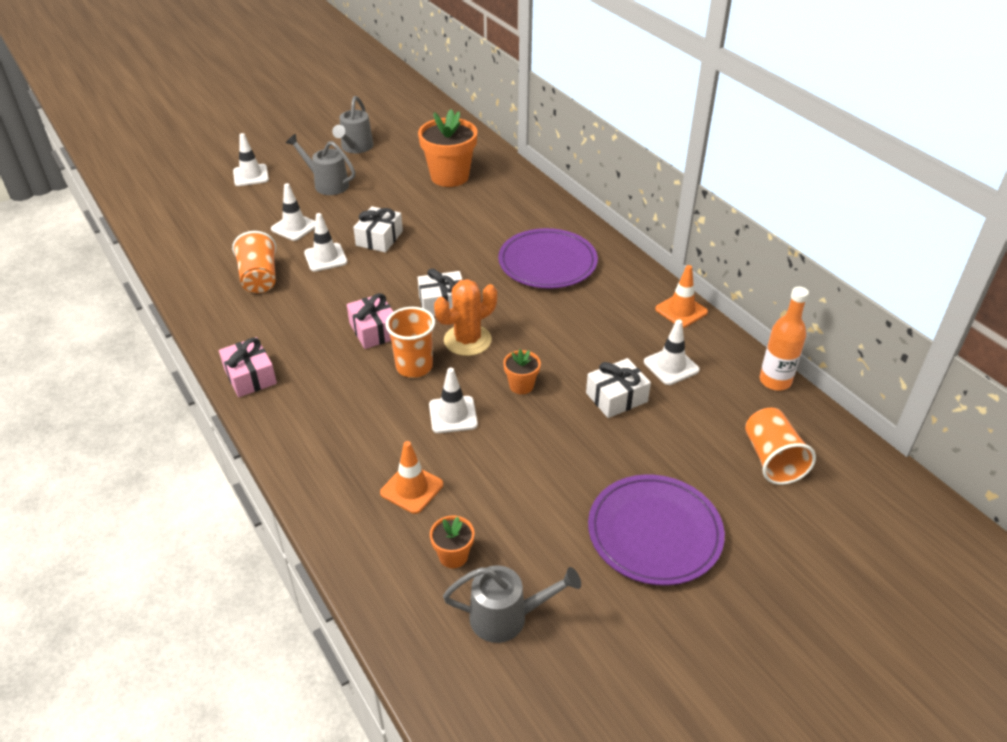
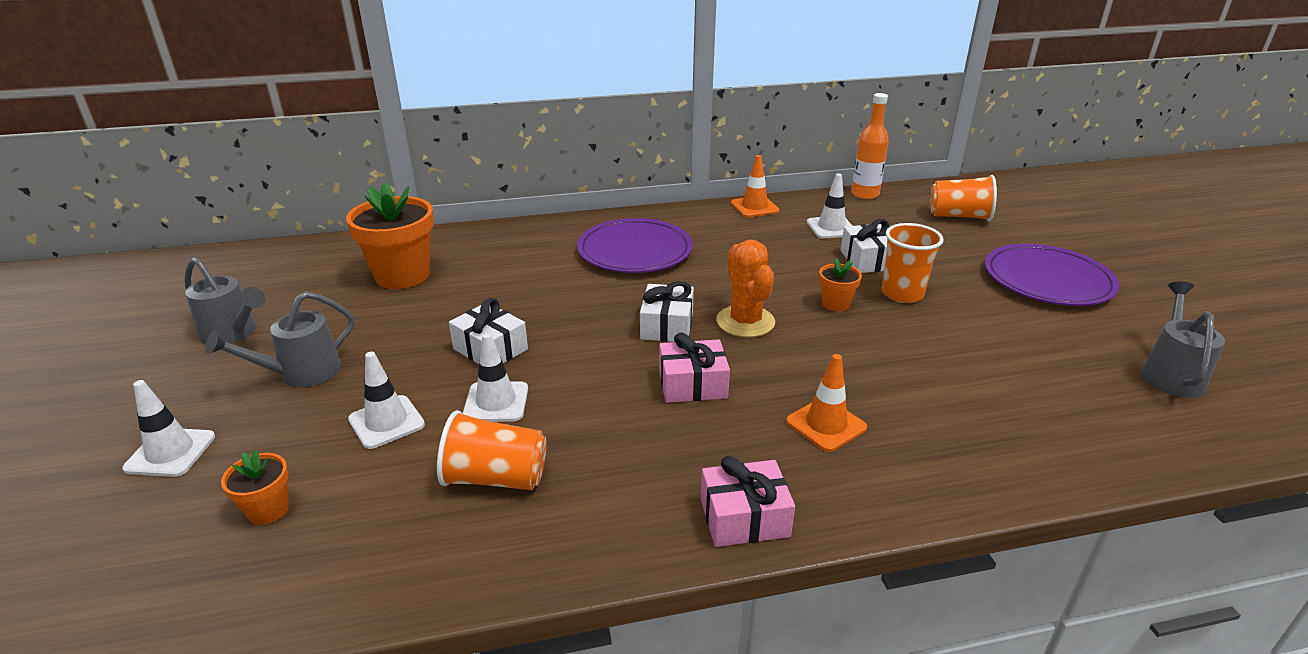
camera: 70 degrees left, 10 degrees down
orange traffic cone [380,441,443,514] -> orange traffic cone moved to [786,354,867,452]
orange cup [386,307,435,378] -> orange cup moved to [882,223,944,303]
white traffic cone [429,368,478,433] -> none
orange flower pot [430,515,475,568] -> orange flower pot moved to [221,450,289,525]

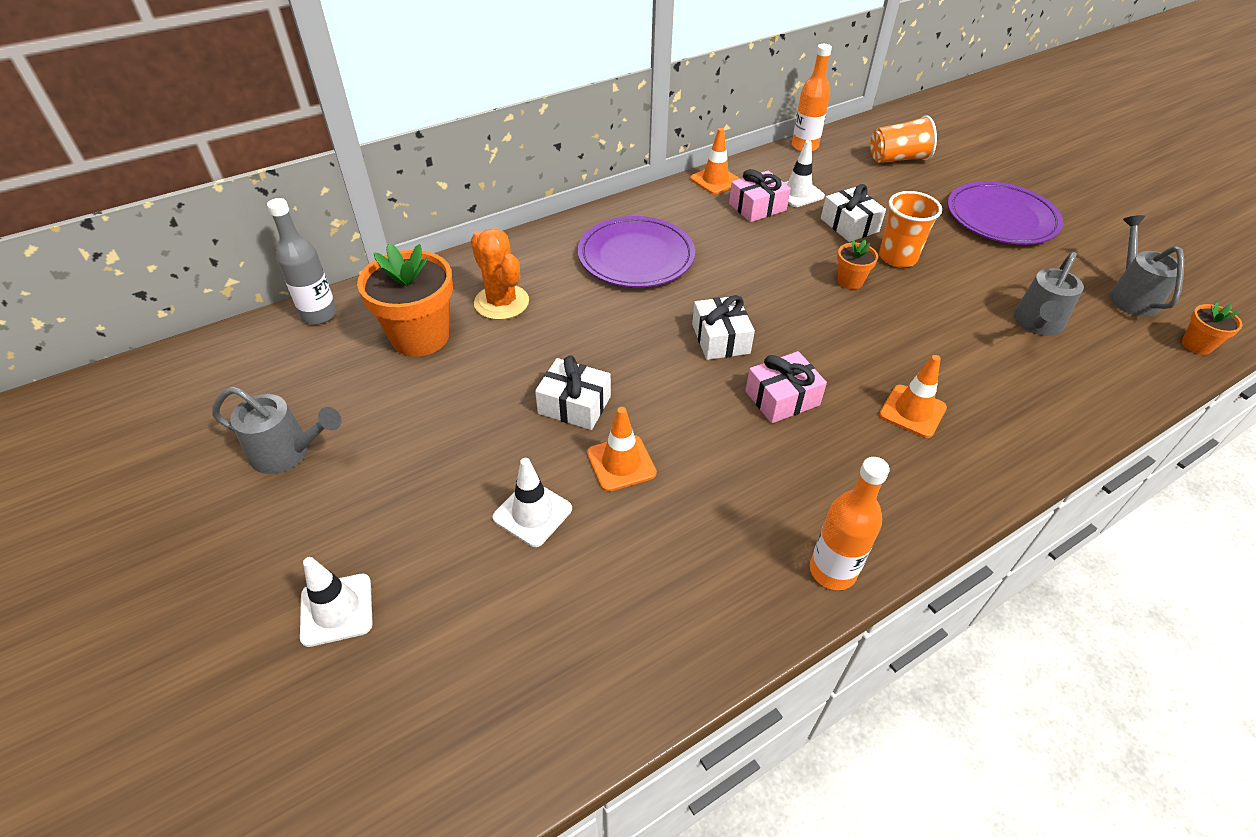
camera: 20 degrees left, 15 degrees up
grey watering can [205,291,355,387] -> grey watering can moved to [1014,252,1084,336]
orange flower pot [221,450,289,525] -> orange flower pot moved to [1182,302,1242,355]
orange cup [437,410,547,490] -> none
white traffic cone [462,333,528,422] -> orange traffic cone [587,407,657,492]
pink gift [701,456,795,547] -> pink gift moved to [729,169,791,222]
orange cactus [716,240,775,337] -> orange cactus moved to [471,228,529,320]
none -> grey bottle [267,198,337,324]
none -> orange bottle [810,457,890,590]

